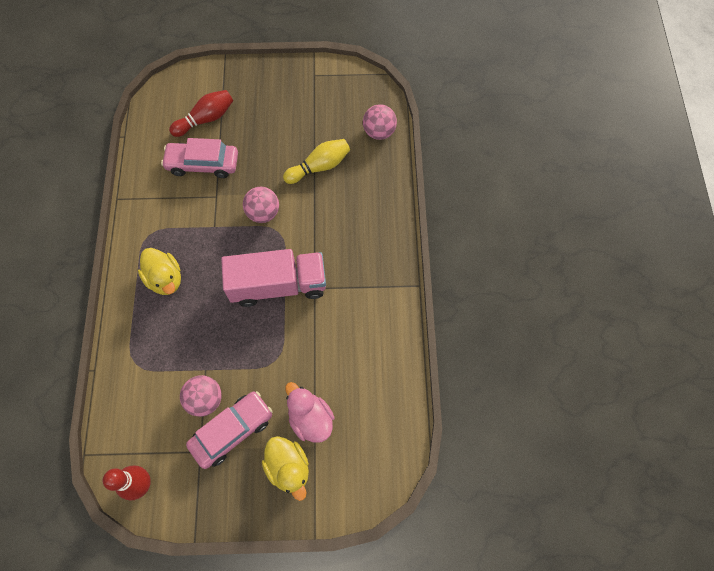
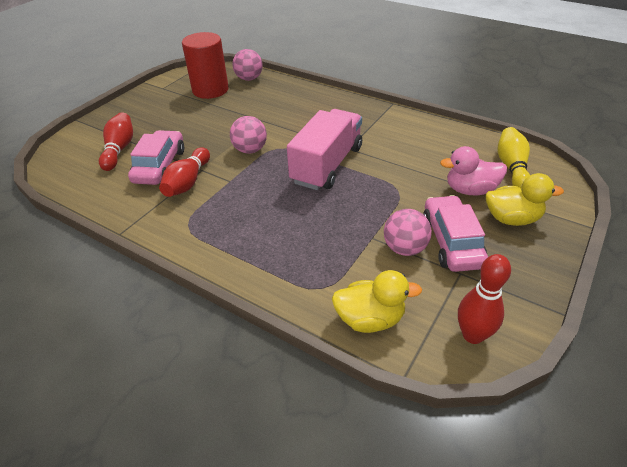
camera: 55 degrees left, 25 degrees down
yellow duck [138,248,181,295] -> yellow duck moved to [332,270,422,333]
pink car [161,138,238,178] -> pink car turned 150 degrees clockwise [128,130,184,185]
yellow bowling pin [283,139,350,184] -> yellow bowling pin moved to [498,127,530,188]
none -> red bowling pin [159,147,210,197]
none -> red cylinder [182,32,229,99]

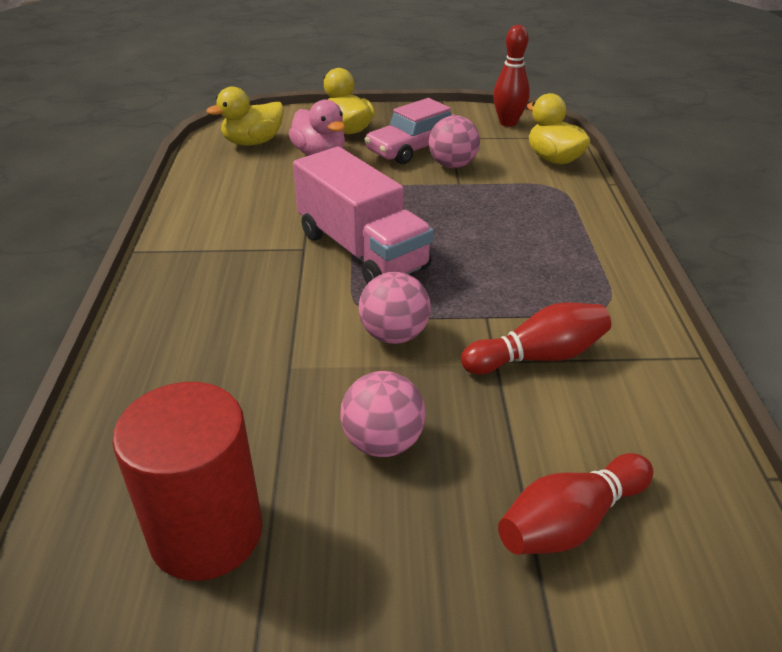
camera: 125 degrees left, 5 degrees down
pink car [128,130,184,185] -> none
pink ball [233,49,263,81] -> pink ball moved to [340,371,426,457]
pink truck [287,109,362,190] -> pink truck turned 120 degrees counterclockwise [293,147,434,284]
yellow bowling pin [498,127,530,188] -> yellow duck [206,86,284,146]

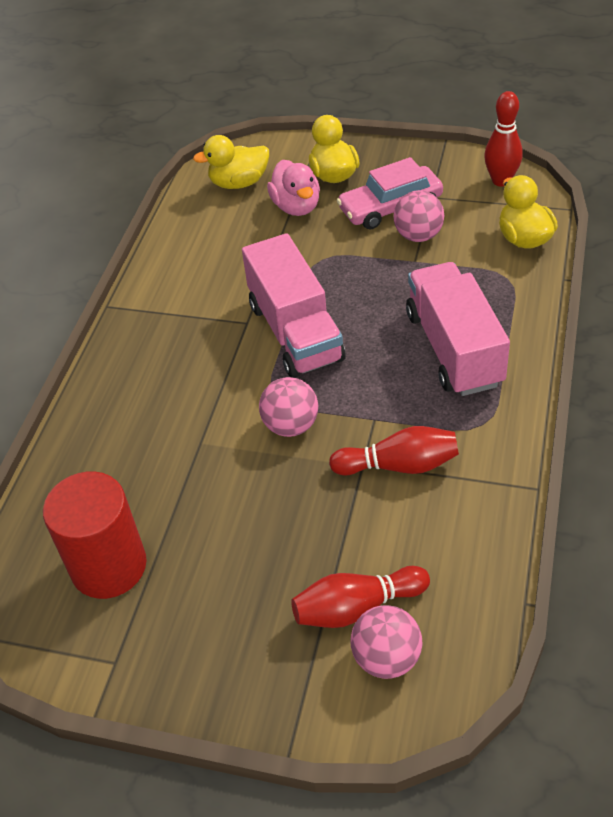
camera: 20 degrees right, 10 degrees up
pink ball [340,371,426,457] -> pink ball moved to [351,605,423,679]
none -> pink truck [406,262,510,396]

